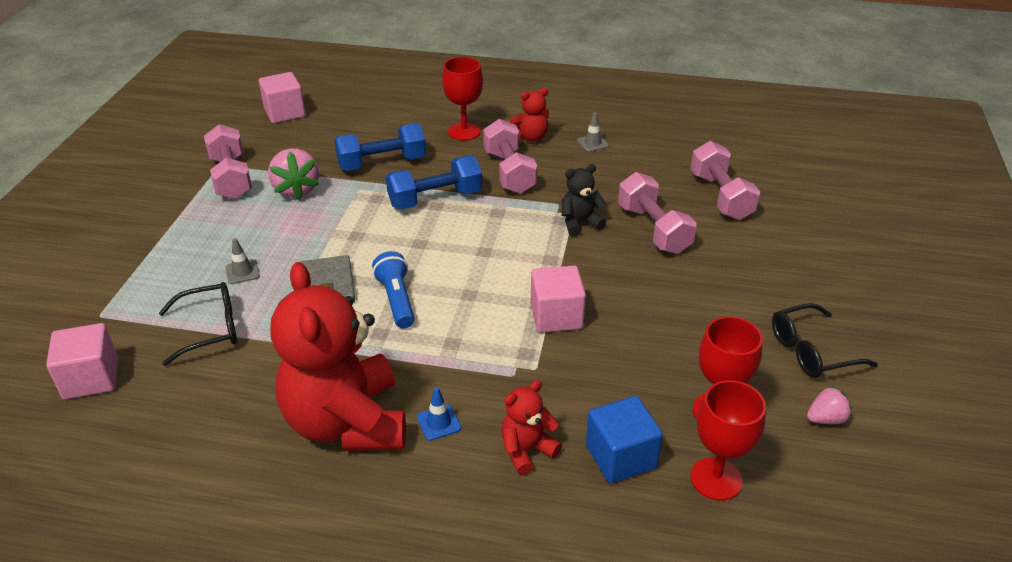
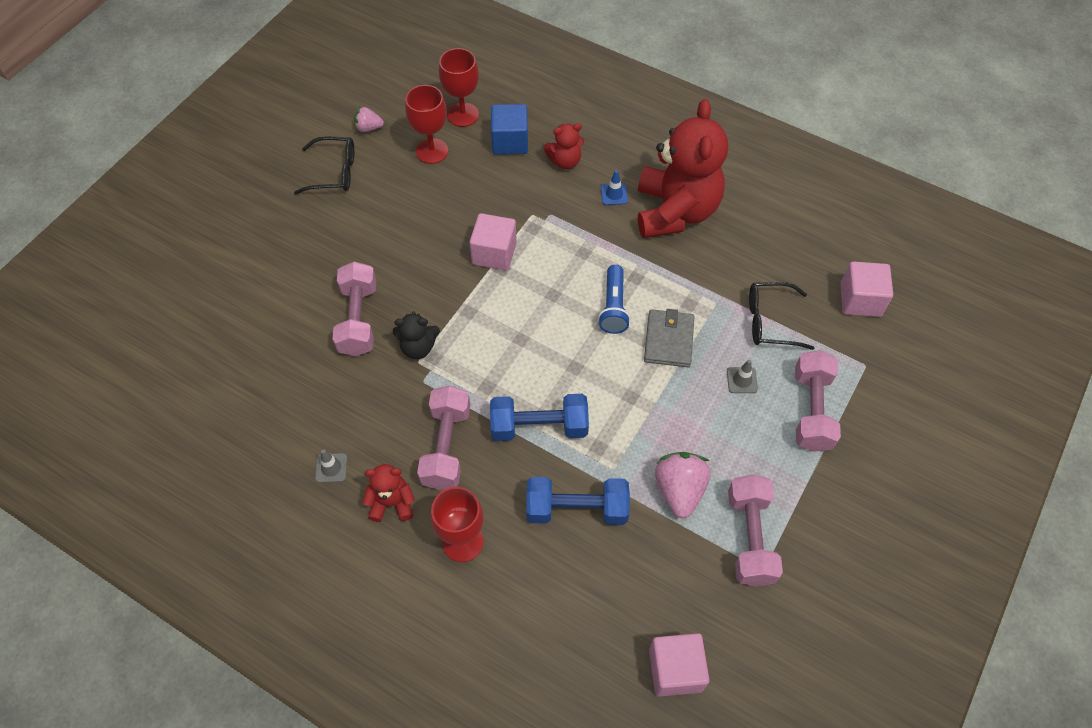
camera: 160 degrees left, 20 degrees up
pink dumbbell [690,141,760,220] -> pink dumbbell moved to [795,350,841,452]

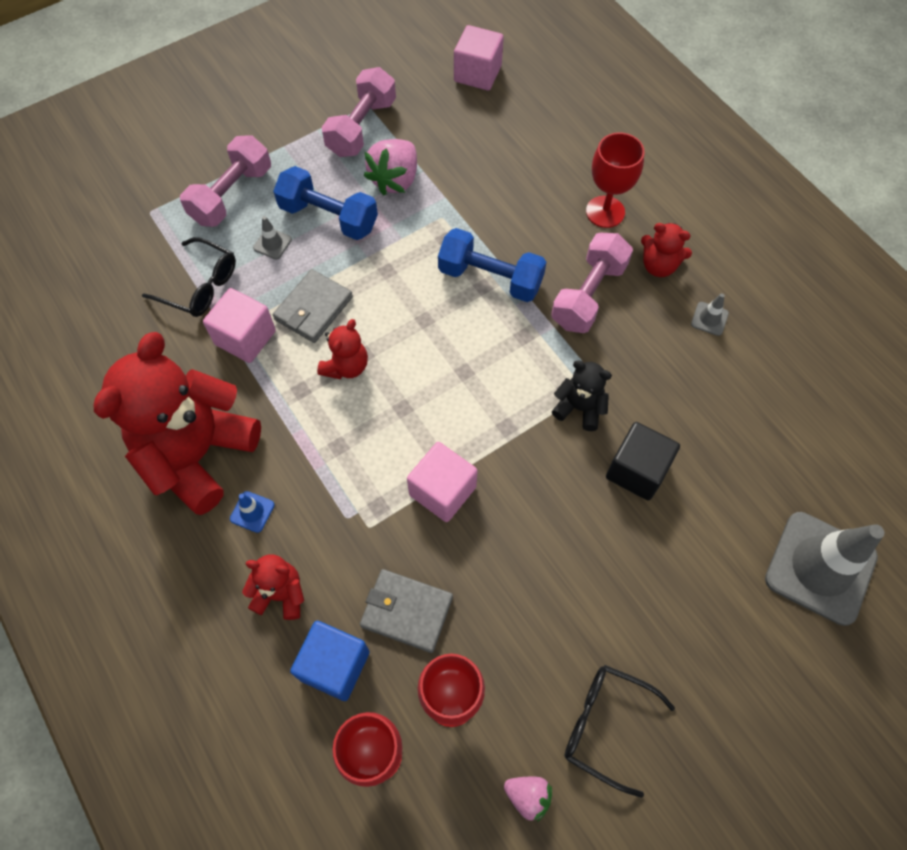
camera: 155 degrees left, 5 degrees up
pink dumbbell [333,261,376,356] -> black cube [606,422,680,501]
blue dumbbell [526,477,630,525] -> blue dumbbell moved to [273,166,378,240]
blue flashlight [598,265,630,334] -> red teddy bear [317,319,368,379]
pink cube [840,261,893,317] -> pink cube moved to [203,288,276,363]
none -> grey wallet [360,569,453,653]
none -> grey traffic cone [765,512,884,626]

